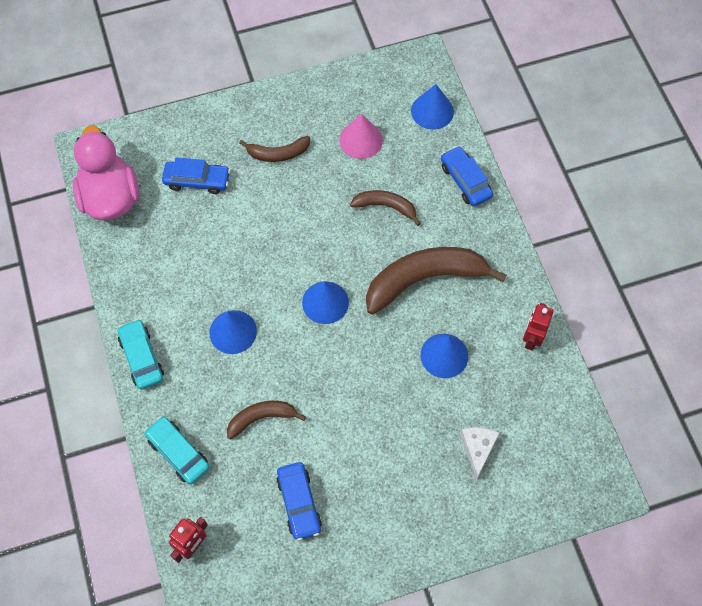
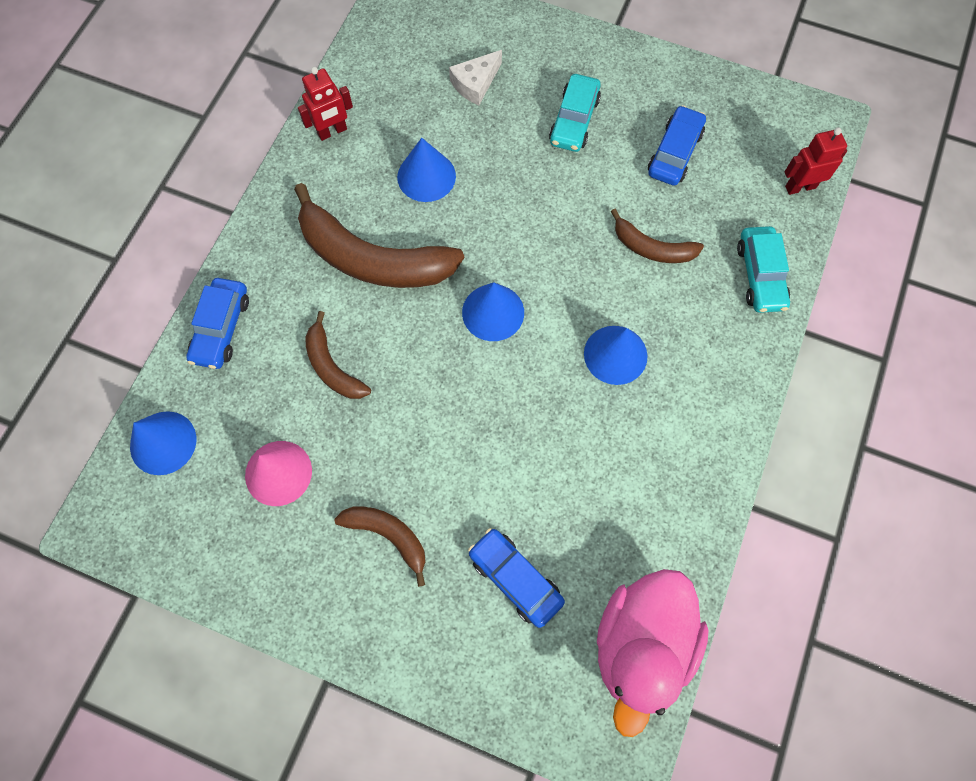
camera: 140 degrees left, 5 degrees up
turquoise car [118,319,164,390] -> turquoise car moved to [549,74,601,152]

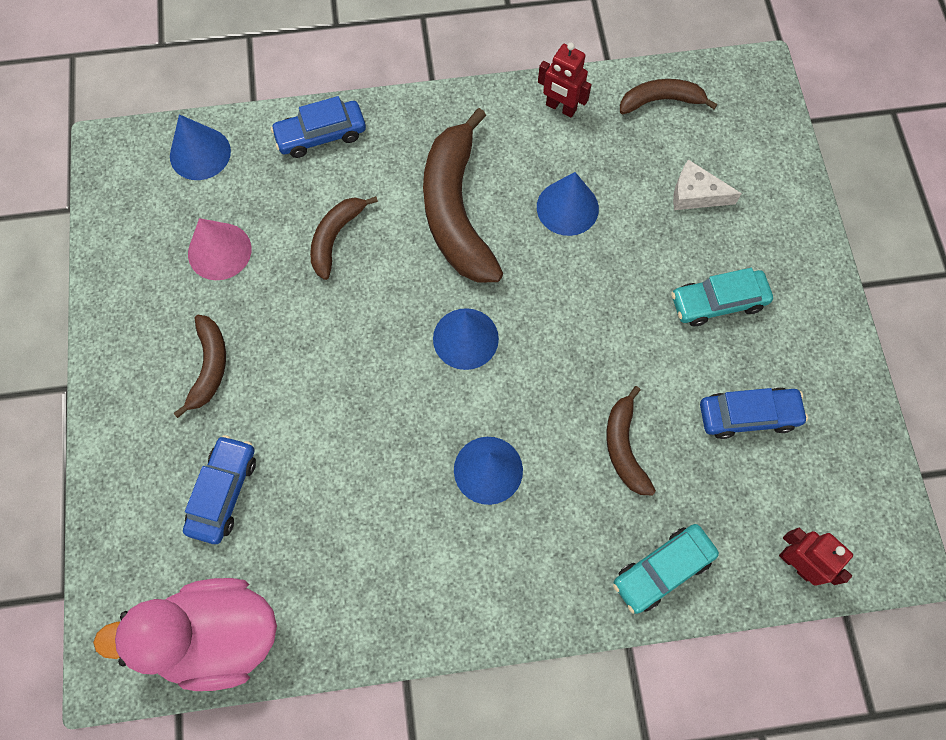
camera: 60 degrees right, 0 degrees up
none -> brown banana [620,79,717,114]

